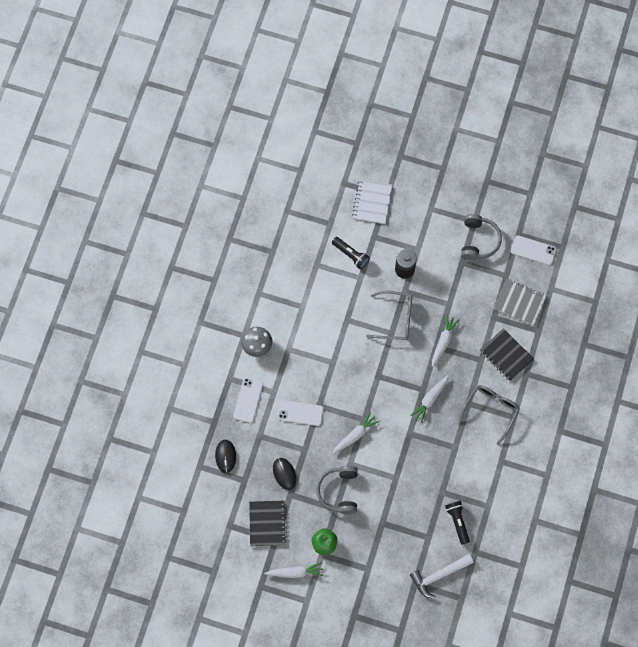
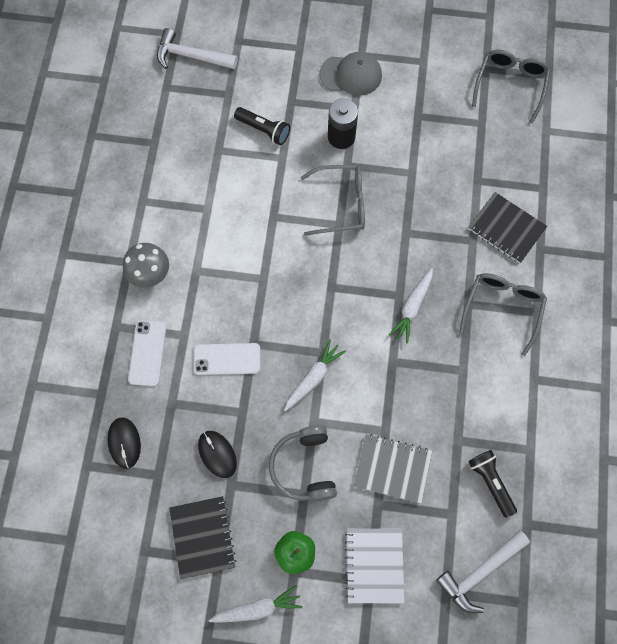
camera: 10 degrees left, 0 degrees up
white notebook [352,179,392,224] -> white notebook moved to [345,529,404,603]
white carrot [432,315,460,367] -> none
grey headphones [461,214,502,260] -> none
grey notebook [494,279,546,325] -> grey notebook moved to [354,434,432,504]
white phone [511,235,556,265] -> grey glasses [472,50,551,124]
none -> white hammer [157,28,237,69]
none -> grey cap [319,52,382,96]

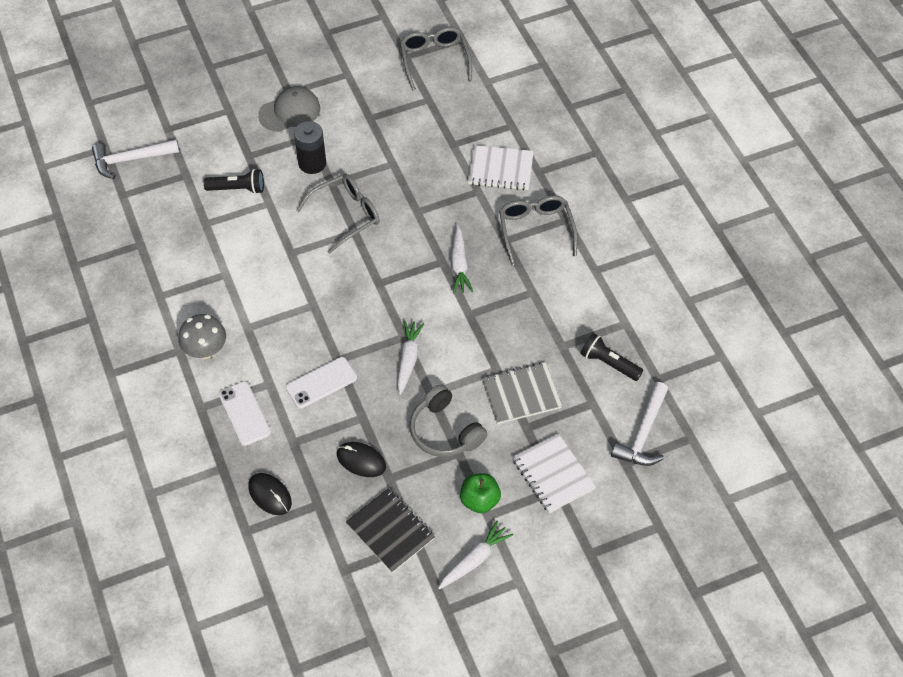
camera: 30 degrees left, 15 degrees down
black notebook [468,192,547,263] -> white notebook [468,145,534,190]

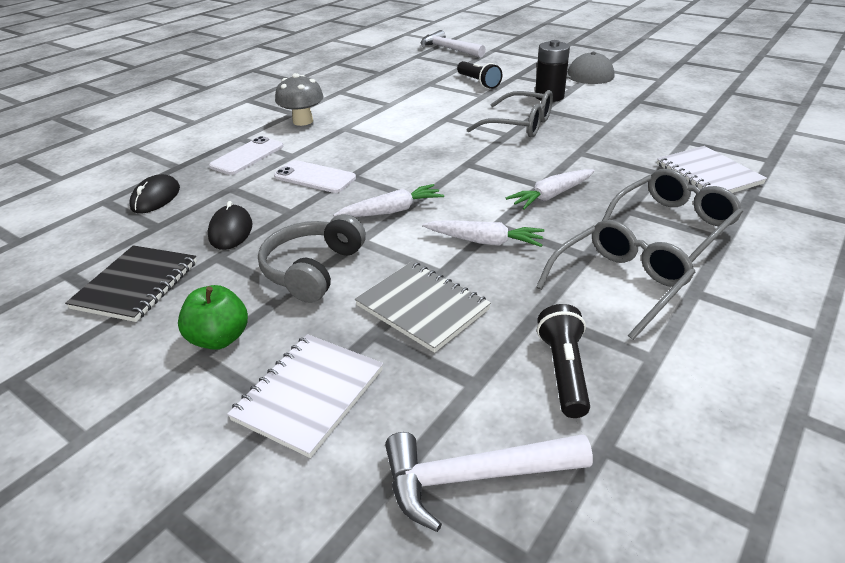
camera: 60 degrees right, 20 degrees down
grey glasses [400,27,472,90] -> grey glasses moved to [536,220,695,340]
white carrot [438,520,513,589] -> white carrot moved to [422,221,545,247]

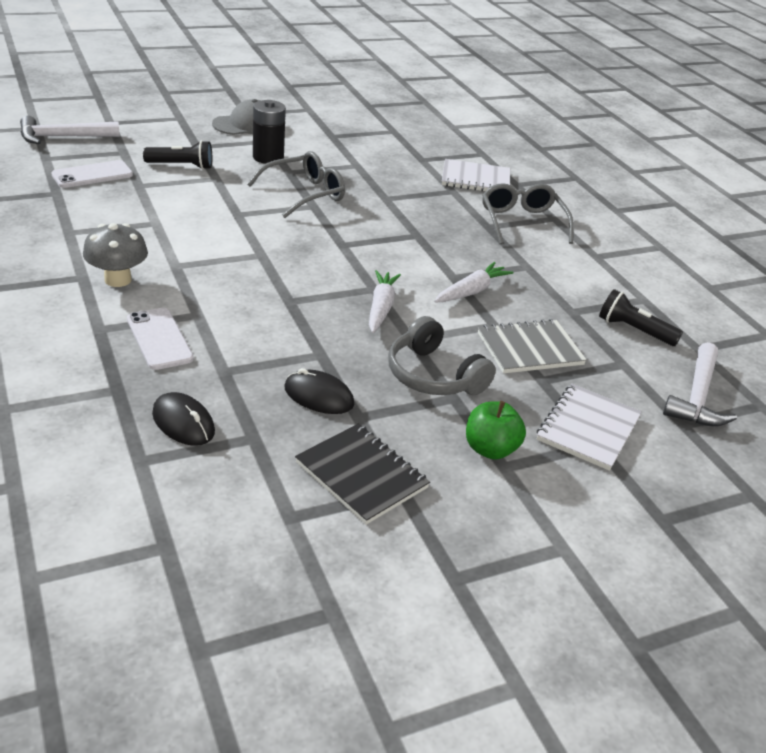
camera: 65 degrees left, 0 degrees up
white notebook [227,334,383,458] -> white notebook turned 60 degrees clockwise [537,384,642,471]
white phone [274,160,356,193] -> white phone moved to [51,160,133,188]
white carrot [506,169,594,210] -> none
grey glasses [536,220,695,340] -> none

